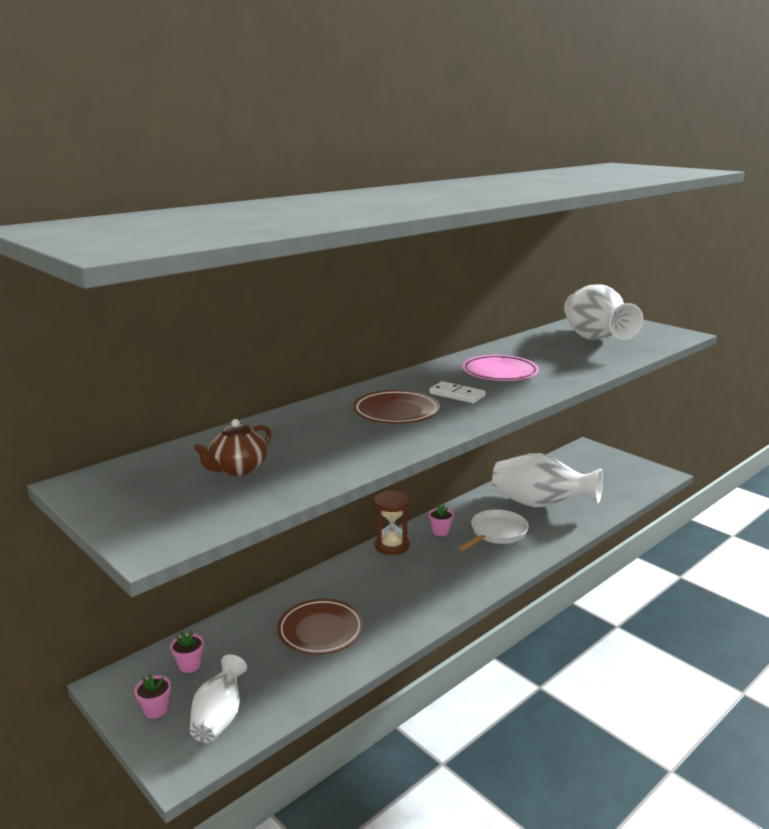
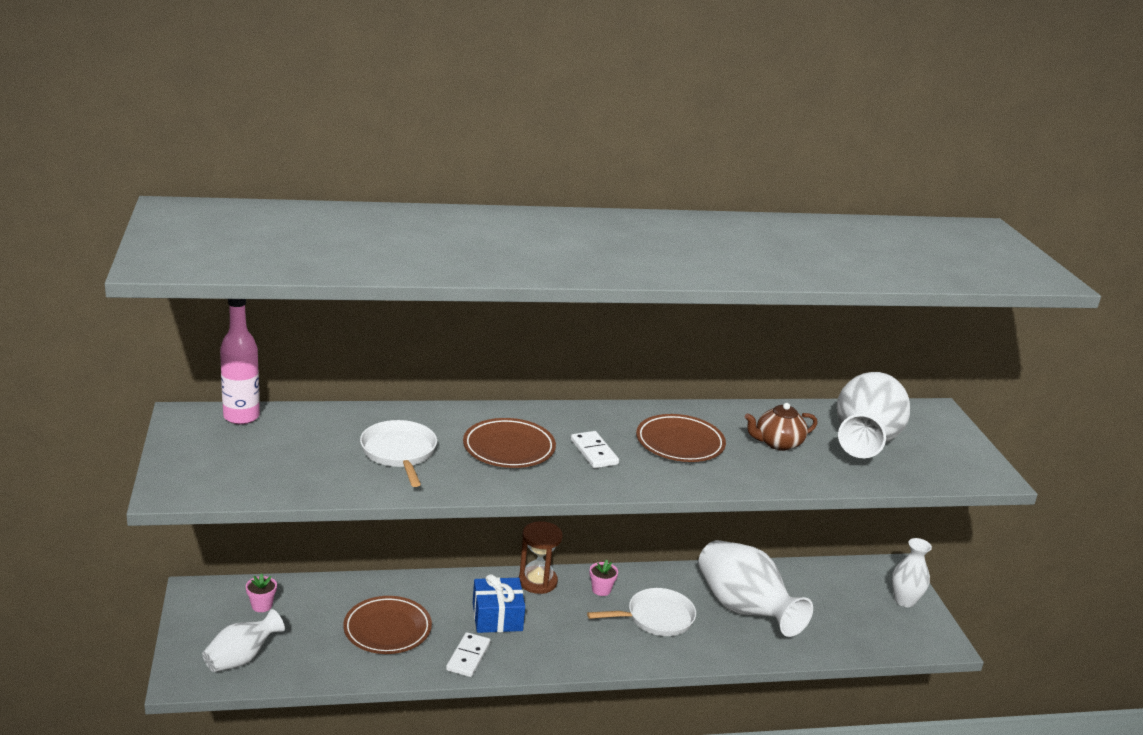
camera: 30 degrees right, 5 degrees up
pink flower pot [135,674,171,719] -> none
brown teapot [194,419,271,476] -> brown teapot moved to [745,403,817,451]
pink plate [462,355,539,381] -> brown plate [636,414,726,462]
none -> pink bottle [220,299,260,424]
none -> white pan [360,420,437,487]
none -> white domino [446,632,491,677]
none -> blue gift [473,574,525,633]
none -> white vase [892,538,932,607]

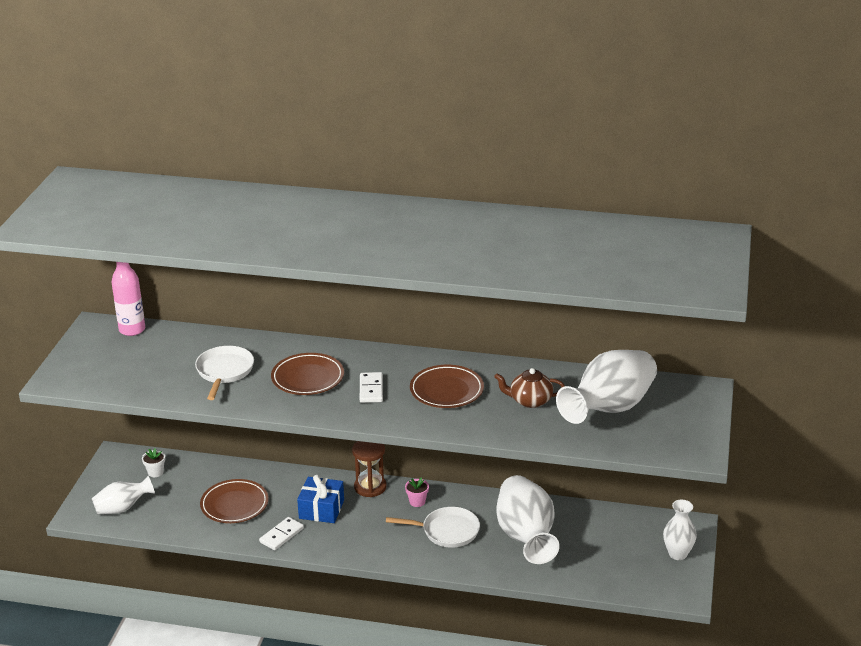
camera: 25 degrees right, 5 degrees up
pink flower pot [246,573,277,612] -> white flower pot [142,448,165,477]

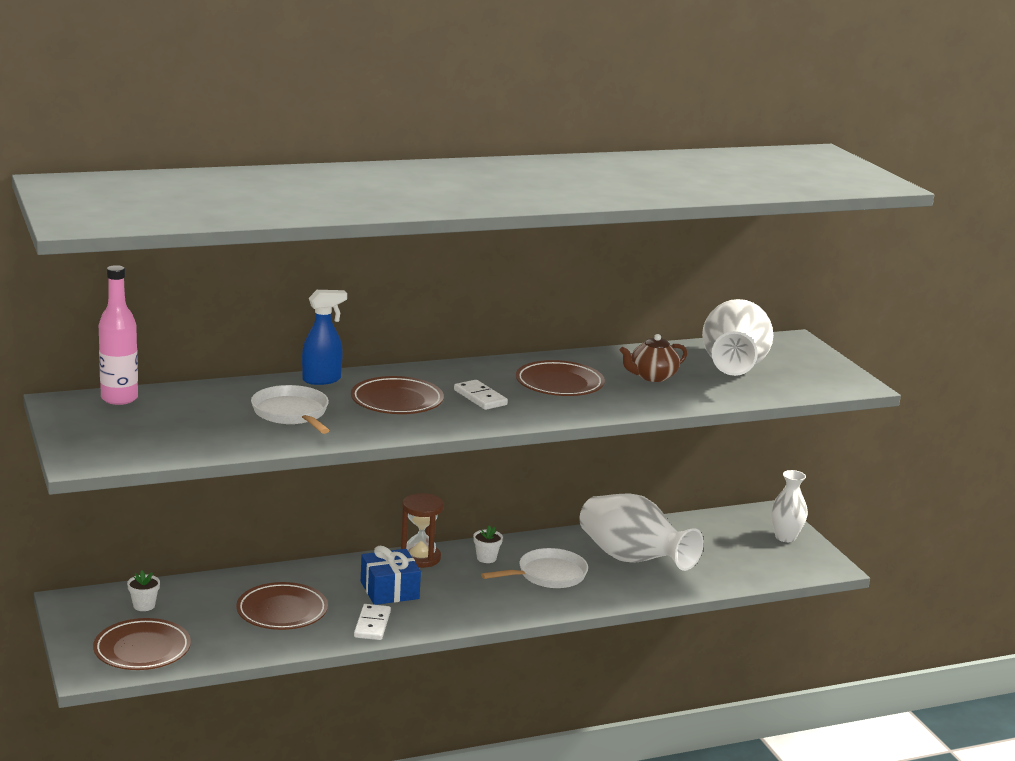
camera: 35 degrees left, 10 degrees down
white vase [92,476,155,514] -> brown plate [93,618,191,670]
pink flower pot [405,477,429,507] -> white flower pot [473,525,503,563]
none -> blue spray bottle [302,290,347,385]

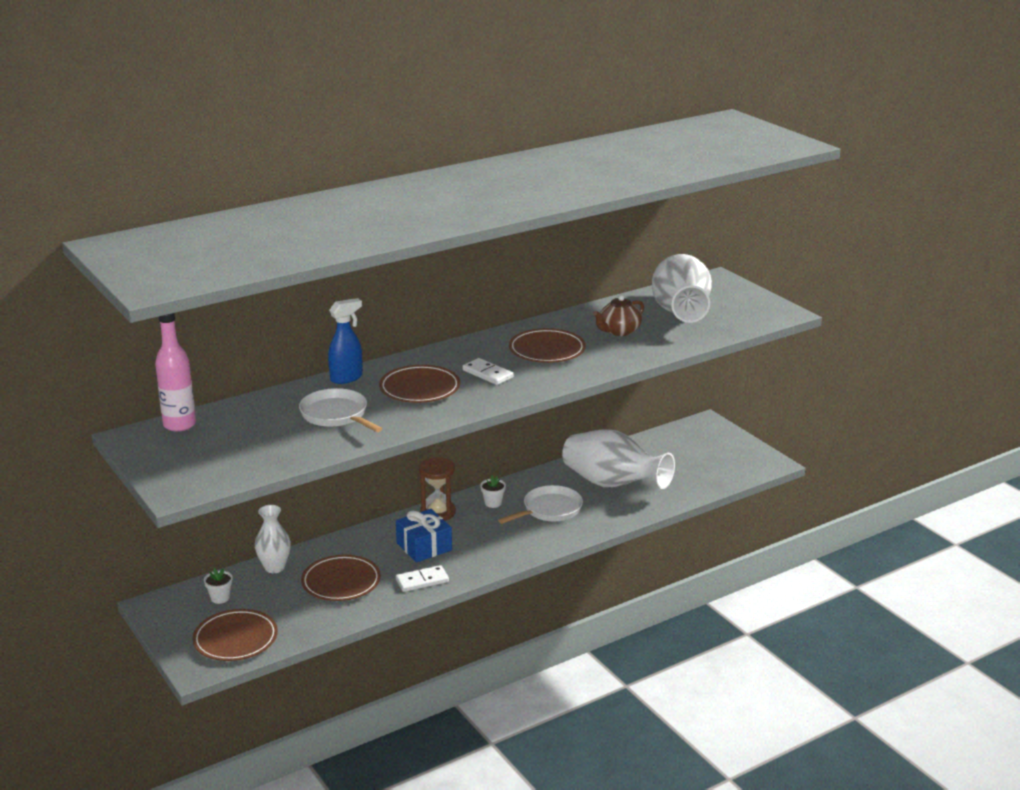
camera: 10 degrees left, 5 degrees up
white domino [354,604,391,640] -> white domino turned 75 degrees clockwise [396,565,449,592]
white vase [771,470,808,542] -> white vase moved to [255,505,291,573]

